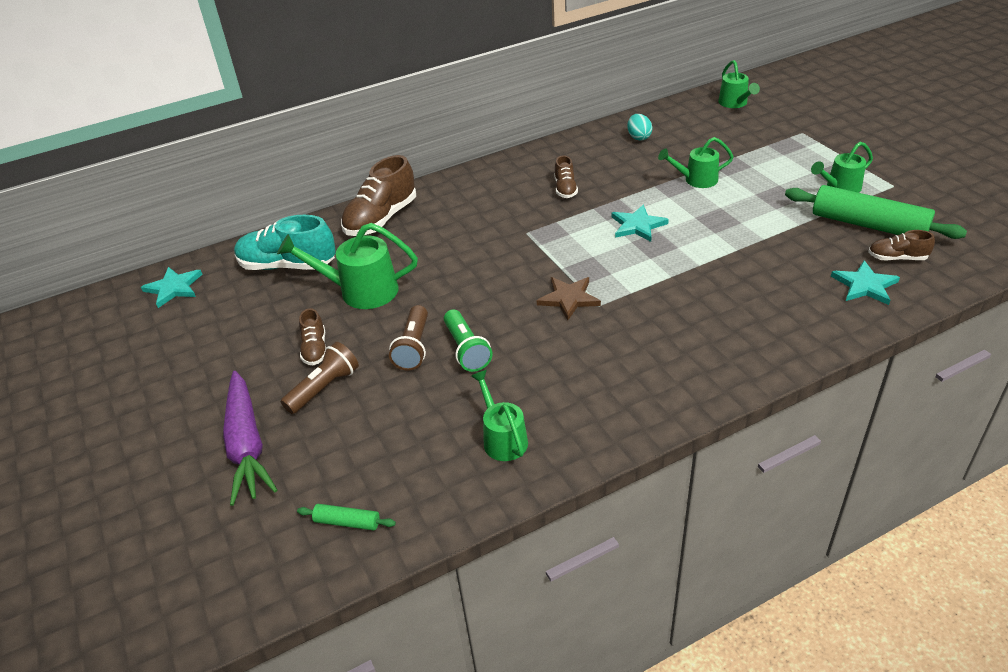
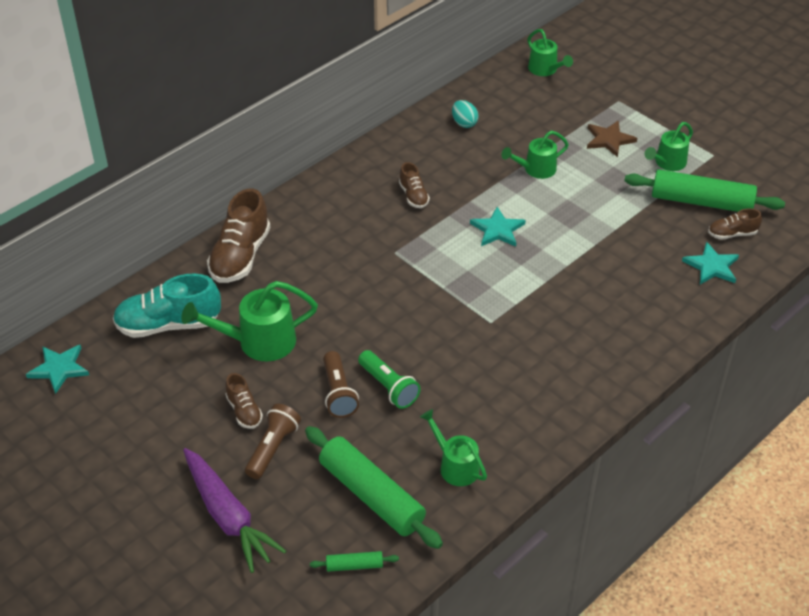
camera: 20 degrees left, 5 degrees up
brown star [537,277,601,320] -> brown star moved to [587,120,637,157]
none -> green rolling pin [305,426,443,549]

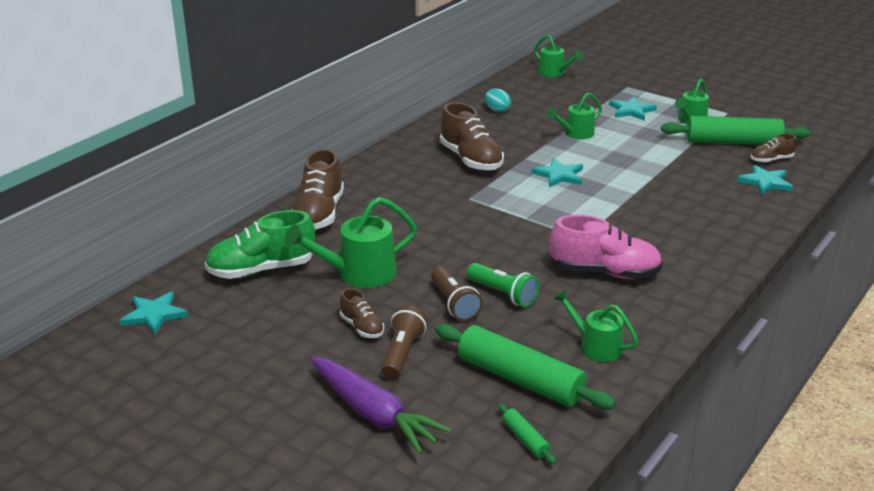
camera: 10 degrees left, 15 degrees down
turquoise shoe [113,273,221,338] -> green shoe [205,210,315,279]
green rolling pin [310,551,399,572] -> green rolling pin turned 75 degrees clockwise [498,404,556,464]
brown shoe [399,162,430,208] -> brown shoe [440,102,504,171], size x1.90
brown star [587,120,637,157] -> turquoise star [609,96,657,121]
none -> pink shoe [550,215,663,279]

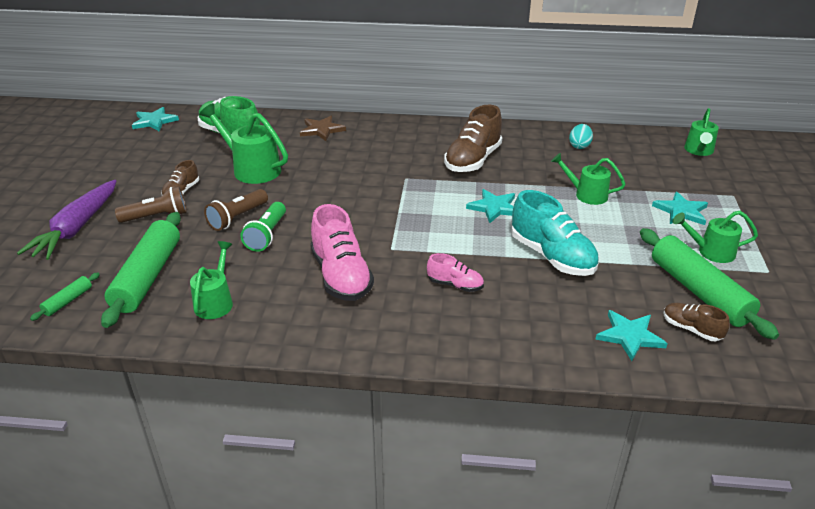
camera: 60 degrees right, 5 degrees up
brown shoe [292,149,344,230] -> brown star [300,116,346,141]
none -> pink shoe [427,253,484,292]
none -> turquoise shoe [512,190,599,276]

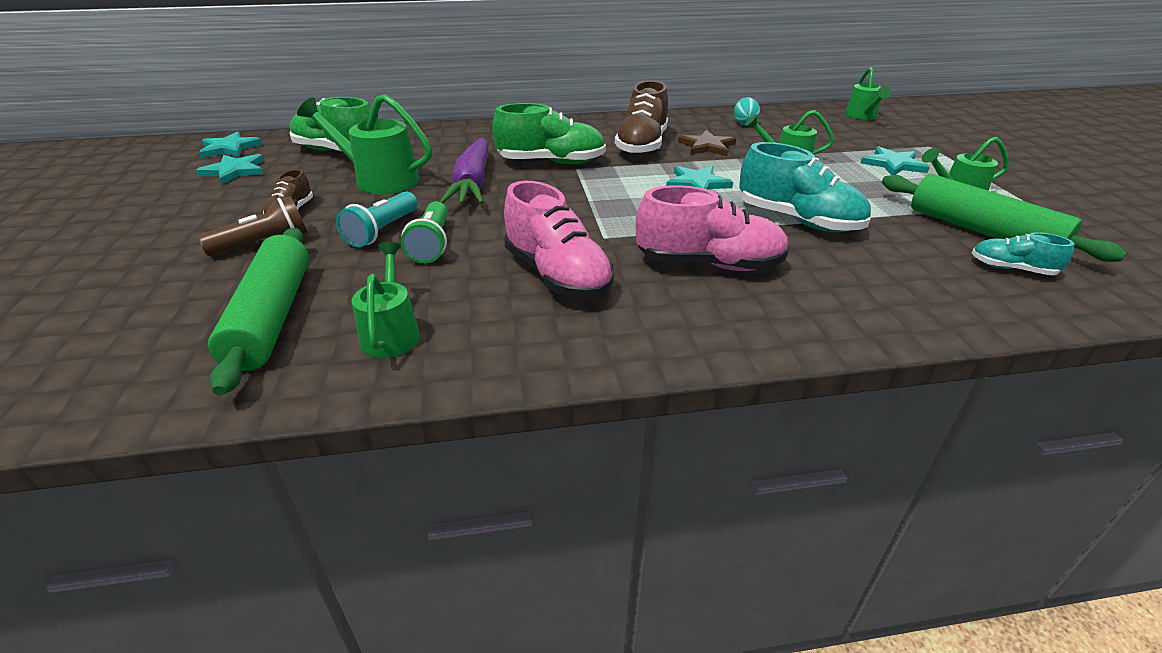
camera: 15 degrees left, 0 degrees up
purple carrot [17,180,116,260] -> purple carrot moved to [440,138,489,204]
green rolling pin [30,272,100,321] -> none
brown flashlight [204,189,268,231] -> turquoise flashlight [336,191,418,247]
brown star [300,116,346,141] -> brown star moved to [678,130,736,156]
pink shoe [427,253,484,292] -> pink shoe [636,185,790,271], size x1.90
turquoise star [595,310,668,361] -> turquoise star moved to [196,154,264,184]
brown shoe [663,302,730,341] -> turquoise shoe [972,232,1074,276]
none -> green shoe [492,103,606,164]

